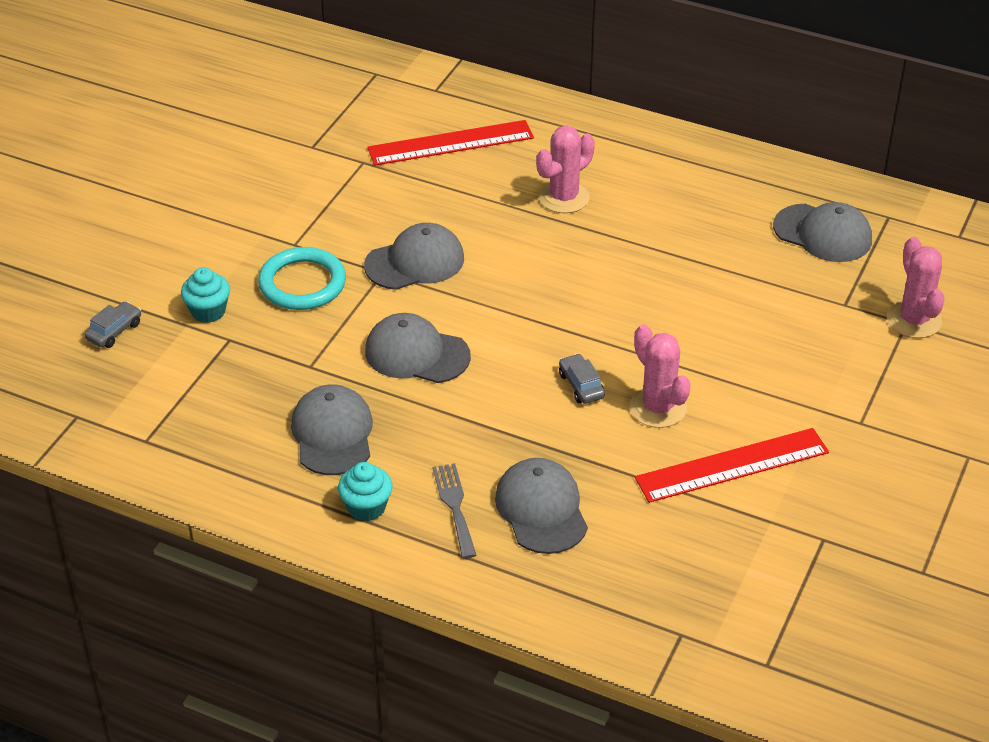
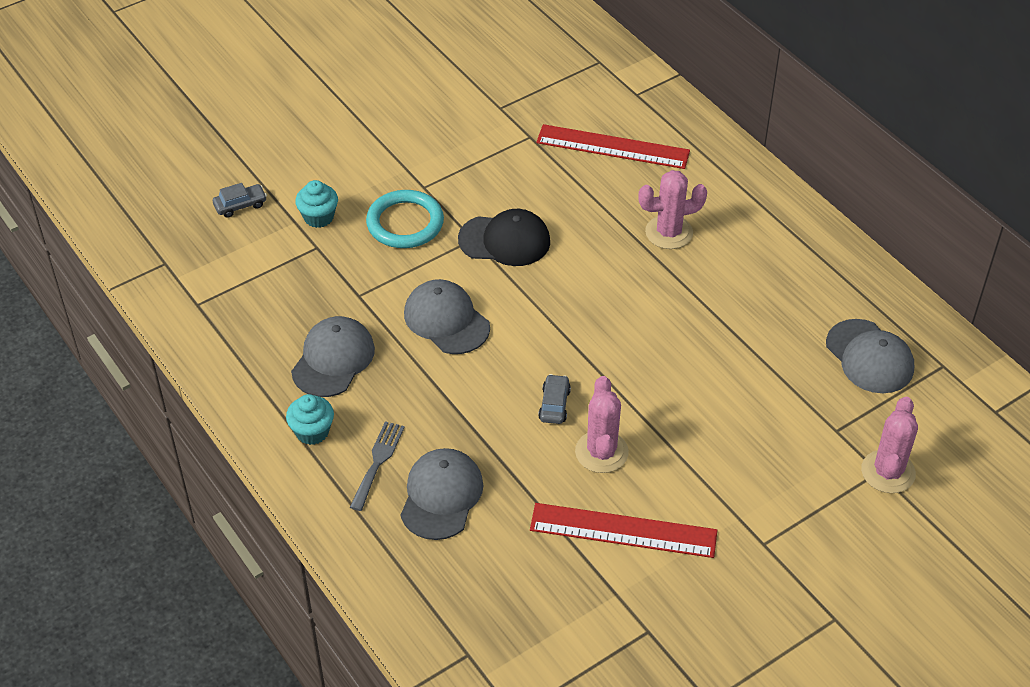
camera: 30 degrees right, 5 degrees up
grey cap [364,223,464,290] -> black cap [458,209,550,266]

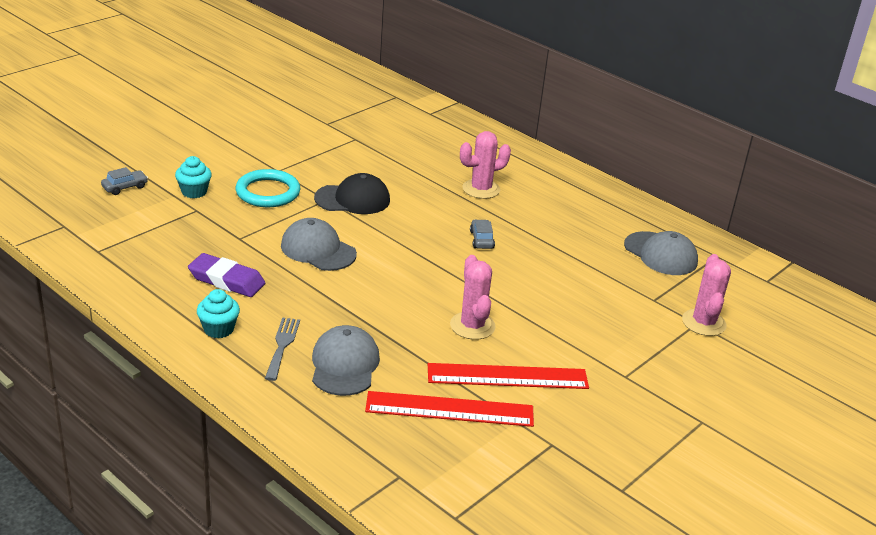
camera: 15 degrees left, 15 degrees down
grey cap [291,316,375,397] -> purple eraser [188,253,265,297]
red ruler [536,124,690,169] -> red ruler moved to [365,391,534,427]
grey car [538,374,571,424] -> grey car moved to [470,220,495,249]

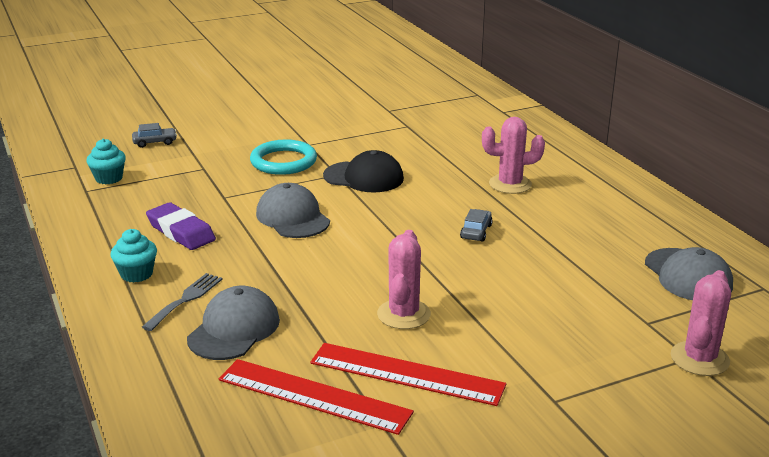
camera: 25 degrees right, 5 degrees down
turquoise cupcake [175,156,212,198] -> turquoise cupcake moved to [86,139,126,185]

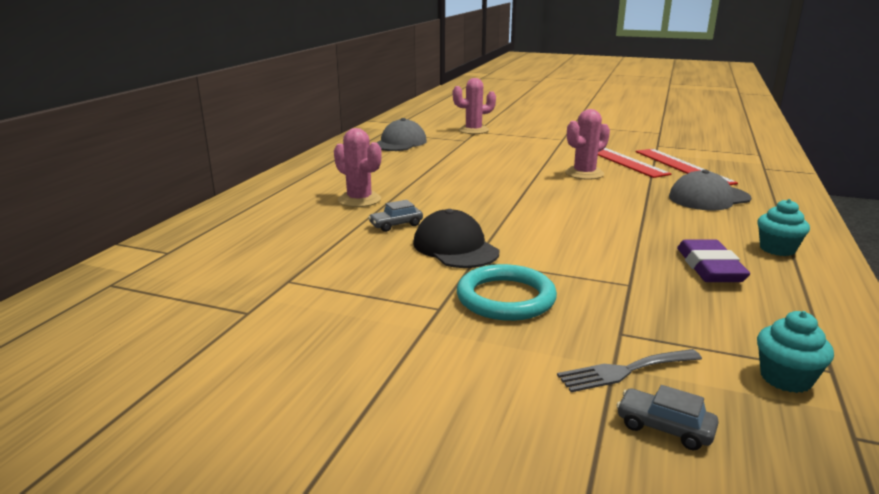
camera: 135 degrees left, 5 degrees down
grey fork [142,273,223,331] -> grey fork moved to [557,349,702,392]
grey cap [256,183,330,238] -> none
grey car [460,209,493,242] -> grey car moved to [368,200,423,232]

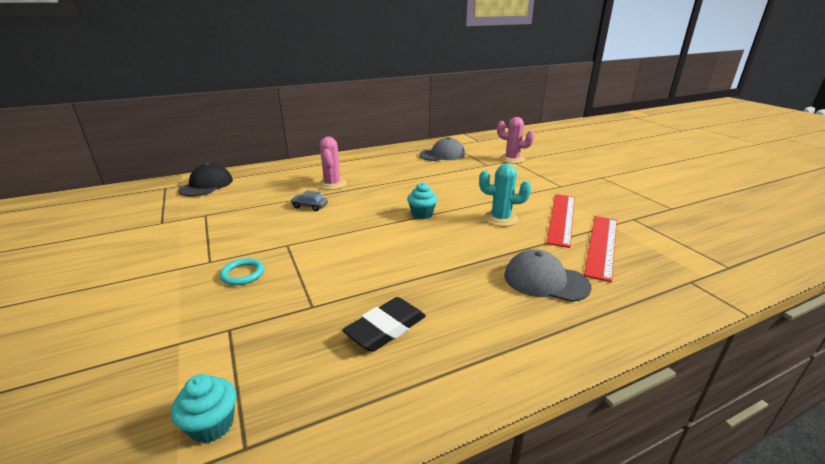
camera: 45 degrees right, 5 degrees up
black cap [413,209,499,268] -> black cap moved to [178,163,233,197]
turquoise ring [457,264,557,321] -> turquoise ring [220,258,264,285], size x0.61
grey fork [557,349,702,392] -> none
pink cactus [565,109,610,180] -> turquoise cactus [479,164,531,227]
grey car [617,385,719,450] -> none
purple eraser [677,239,750,282] -> black eraser [342,297,426,352]
turquoise cupcake [757,199,810,256] -> turquoise cupcake moved to [407,182,438,219]

